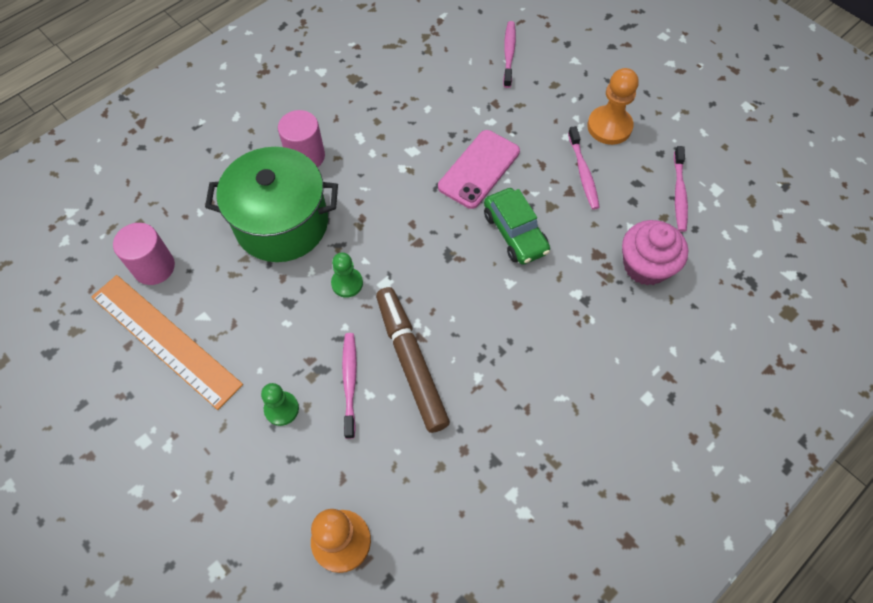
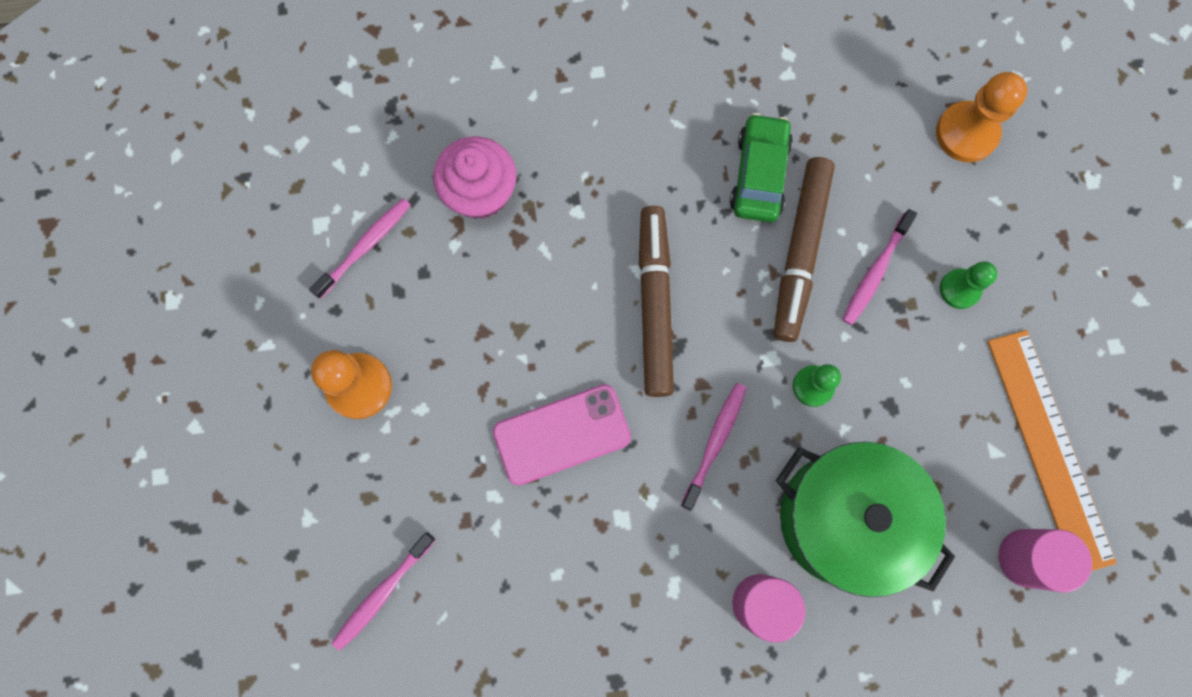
camera: 145 degrees left, 15 degrees up
green car [484,188,550,265] -> green car moved to [730,113,793,222]
pink toothbrush [568,126,600,210] -> pink toothbrush moved to [681,383,747,511]
none -> brown marker [639,206,674,397]

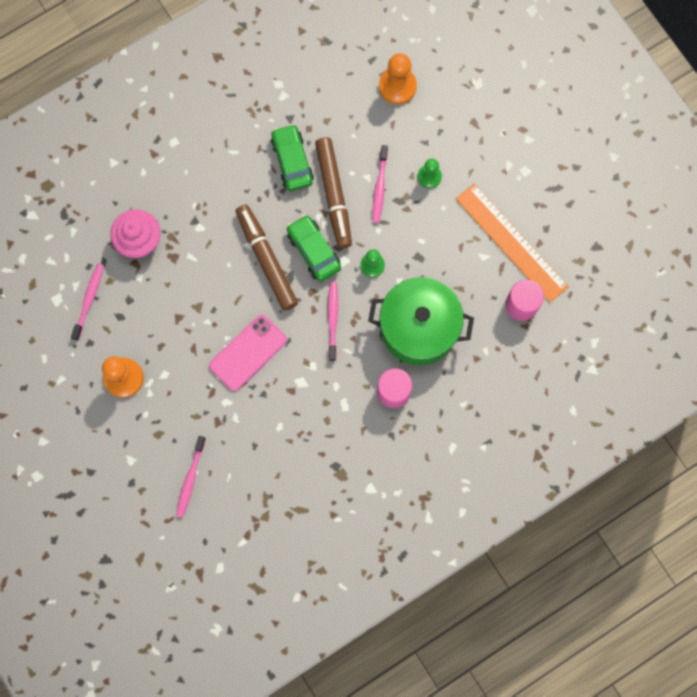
camera: 25 degrees left, 0 degrees up
none -> green car [287,215,341,281]

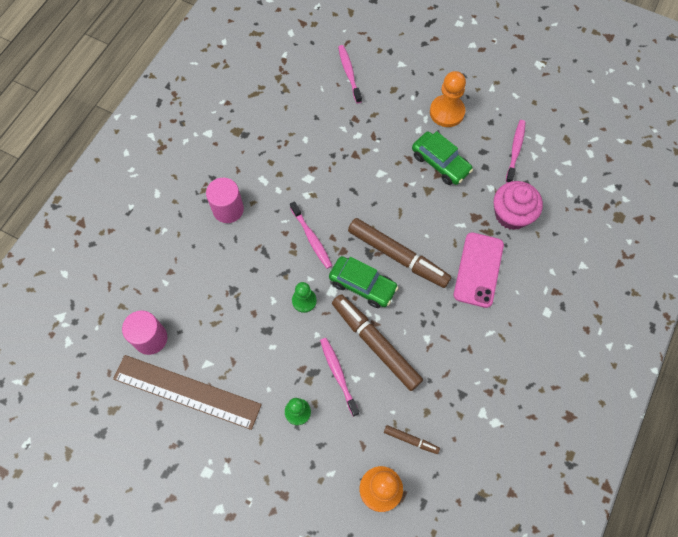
camera: 150 degrees right, 10 degrees down
pink toothbrush [71,264,104,341] -> pink toothbrush turned 150 degrees counterclockwise [506,120,526,183]
pink phone [209,315,287,391] -> pink phone moved to [454,232,504,308]
green car [271,124,314,191] -> green car moved to [412,131,473,185]
green pot [368,277,474,365] -> none
orange ruler [456,183,569,302] -> brown ruler [113,355,262,430]
none -> brown marker [384,425,440,454]

